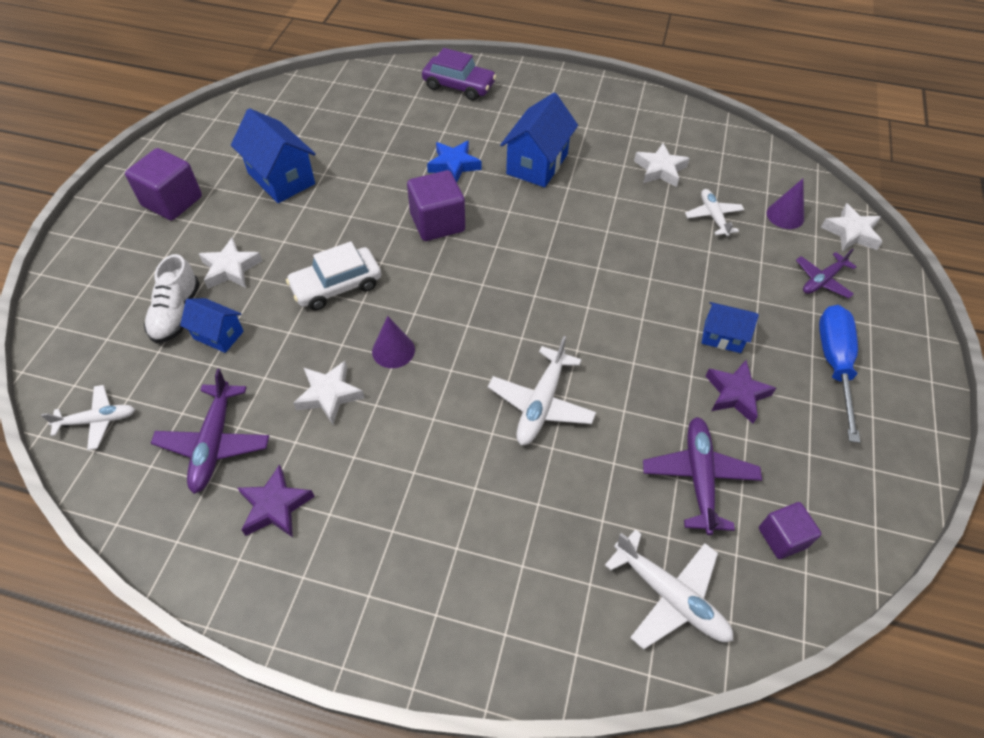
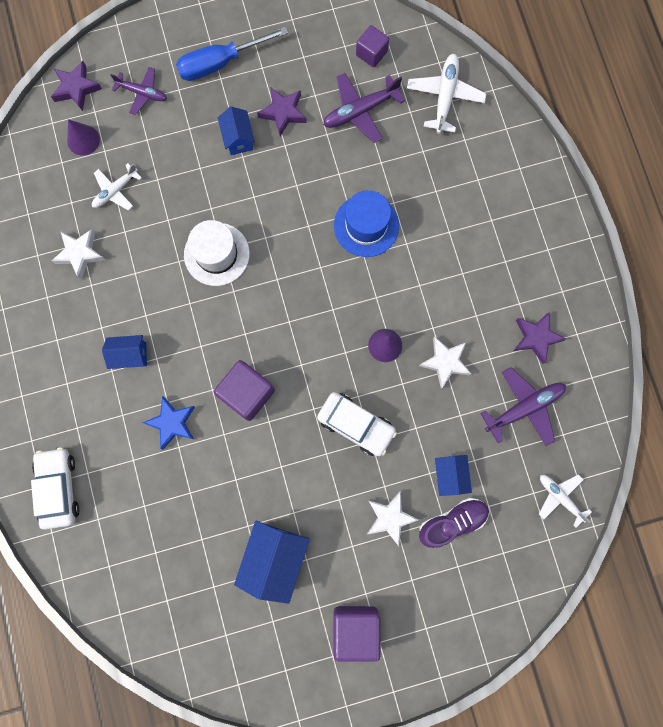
camera: 120 degrees left, 25 degrees up
white shoe [144,254,200,344] -> purple shoe [419,498,489,548]
purple car [422,48,496,101] -> white car [31,447,80,530]
white plane [488,336,596,445] -> blue hat [334,190,399,257]
blue house [500,93,578,187] -> blue house [102,335,147,369], size x0.59
white star [821,203,883,251] -> purple star [51,61,102,111]
none -> white hat [184,220,250,286]

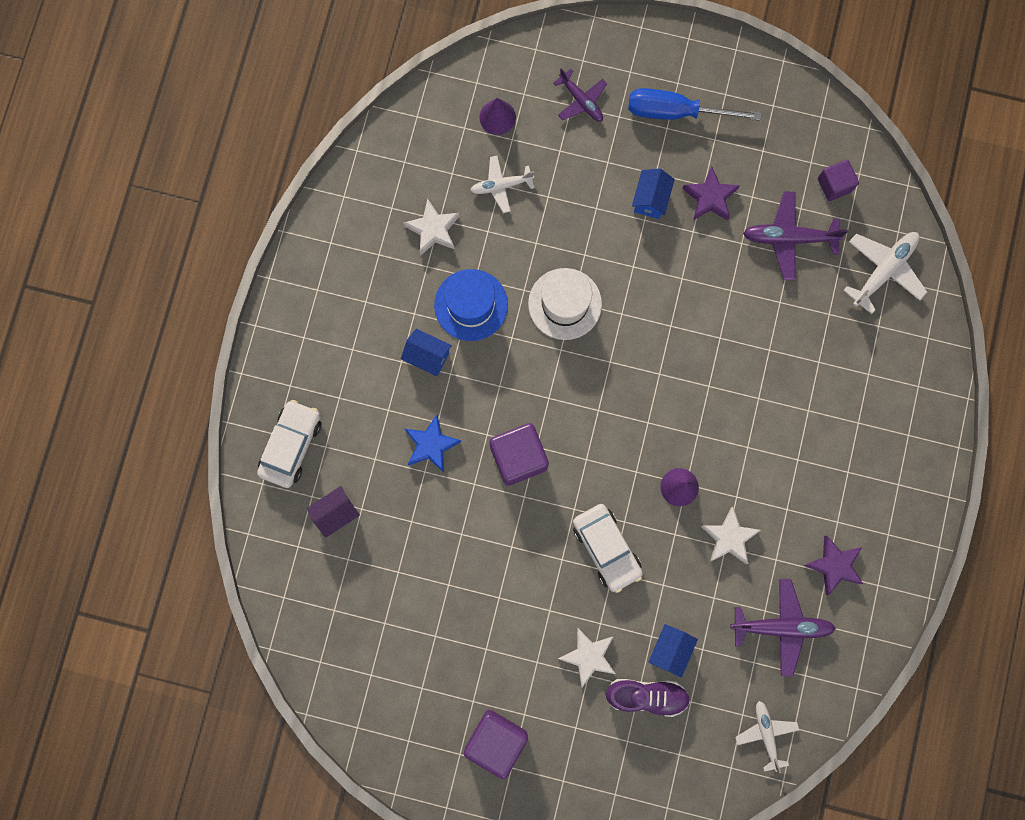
camera: 30 degrees right, 0 degrees up
purple star [51,61,102,111] -> none
blue house [234,521,310,604] -> none
blue hat [334,190,399,257] -> blue hat moved to [434,269,508,341]
none -> purple house [307,486,360,538]

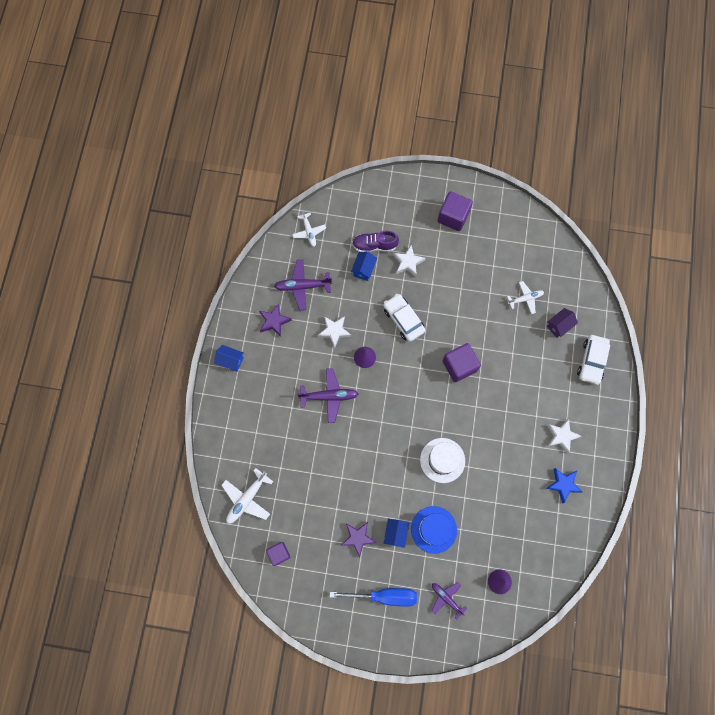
camera: 175 degrees right, 5 degrees down
blue house [401,329,452,376] -> blue house moved to [214,345,244,372]
white star [403,198,459,256] -> white star moved to [547,419,581,454]
blue star [405,415,461,473] -> blue star moved to [546,468,582,503]
blue hat [434,269,508,341] -> blue hat moved to [411,506,457,554]
white plane [470,156,534,213] -> white plane moved to [507,281,544,314]
purple plane [743,191,848,280] -> purple plane moved to [297,368,358,423]

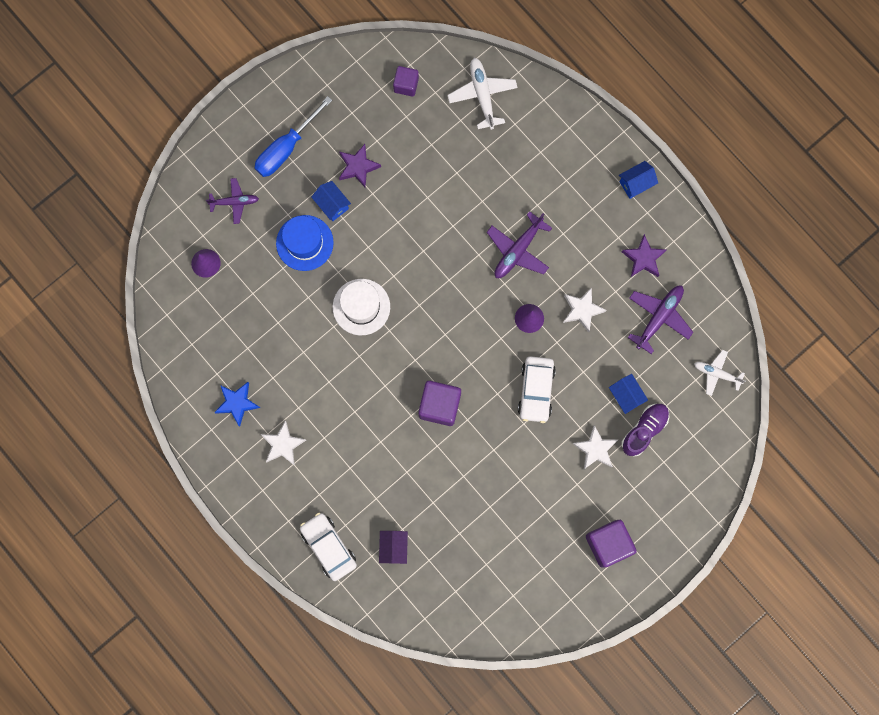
camera: 130 degrees right, 5 degrees up
white car [383,294,426,342] -> white car turned 90 degrees clockwise [518,356,556,423]
white plane [507,281,544,314] -> none

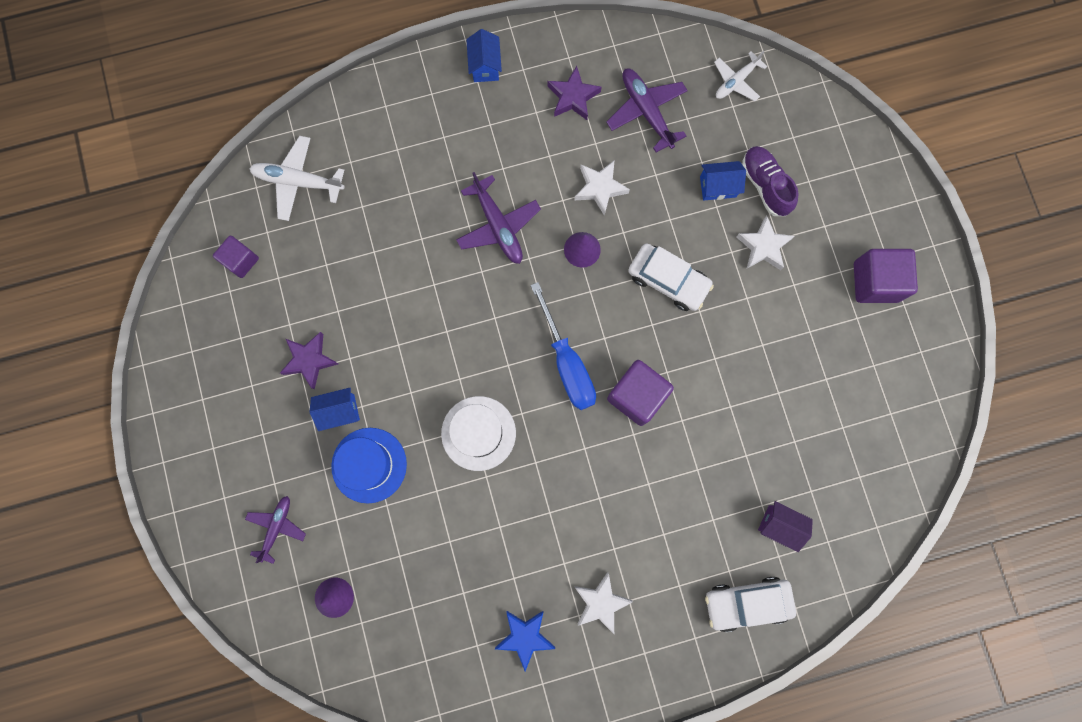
camera: 65 degrees left, 0 degrees up
blue screwdriver [255,96,332,177] -> blue screwdriver moved to [531,282,596,410]

